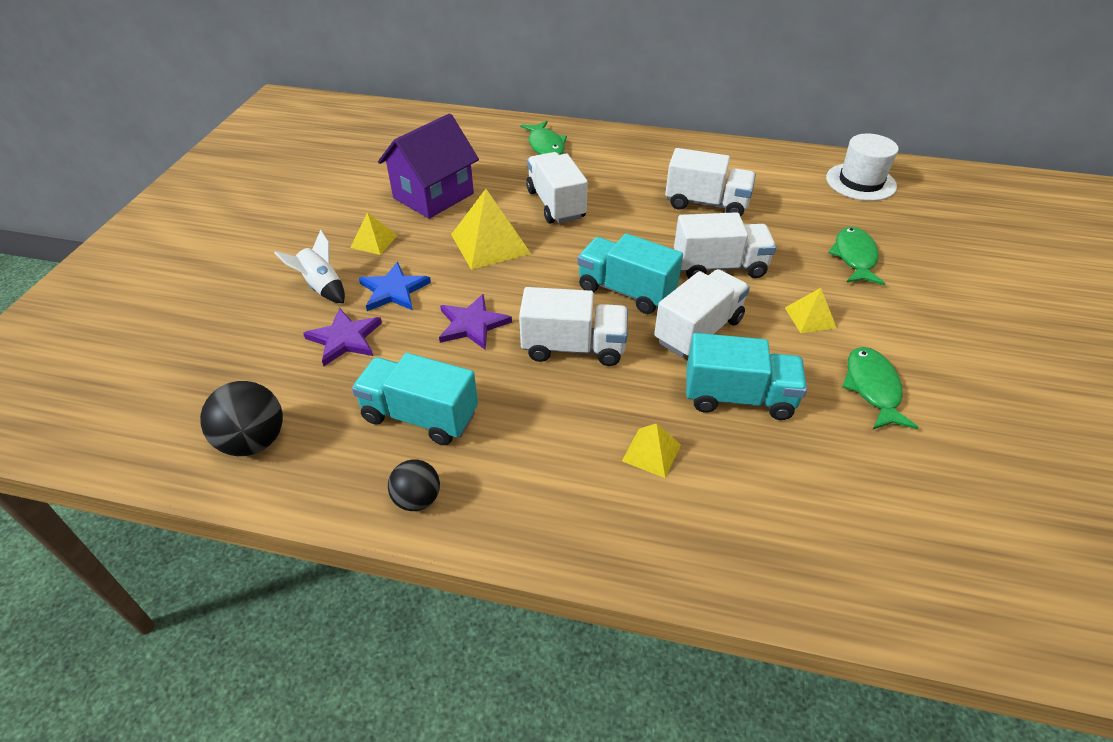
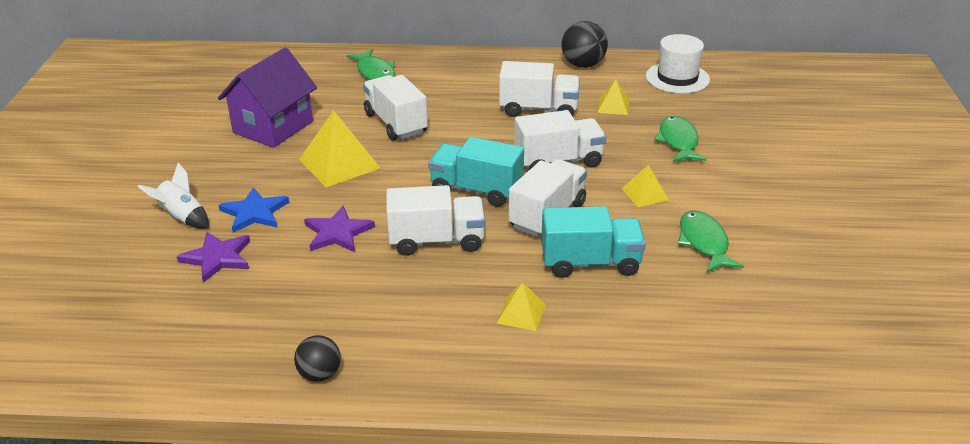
camera: 10 degrees left, 10 degrees down
black ball [200,381,283,456] -> black ball moved to [562,21,608,68]
yellow pyramid [350,212,397,255] -> yellow pyramid moved to [597,79,630,115]
turquoise truck [352,353,478,445] -> none

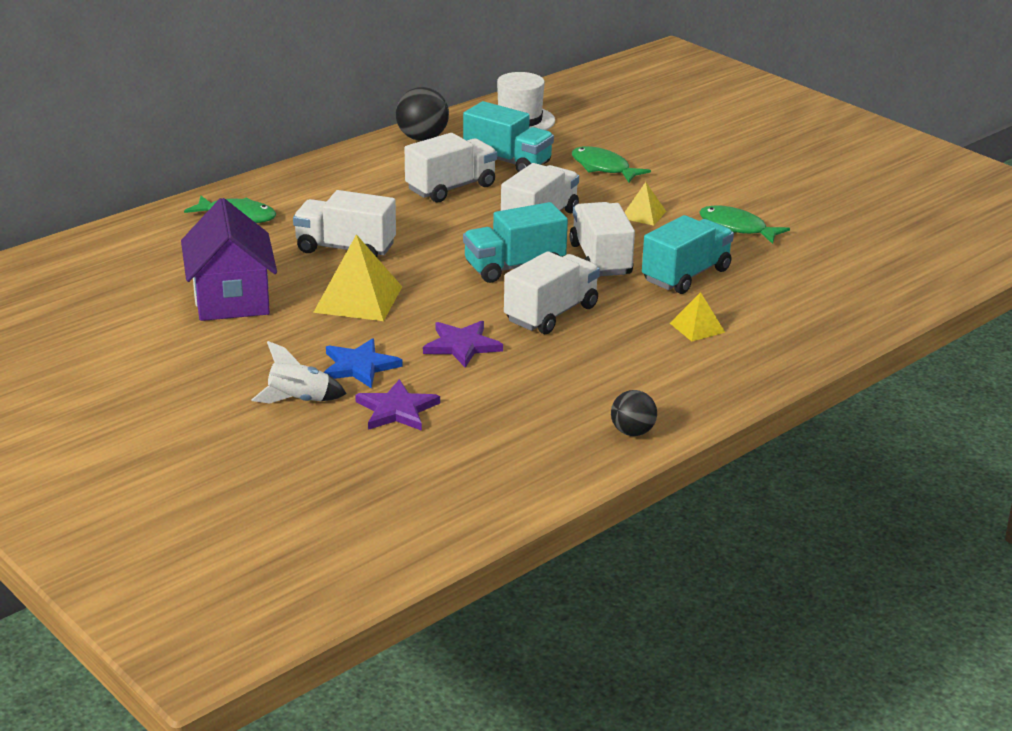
camera: 45 degrees left, 5 degrees down
yellow pyramid [597,79,630,115] -> turquoise truck [463,101,554,172]

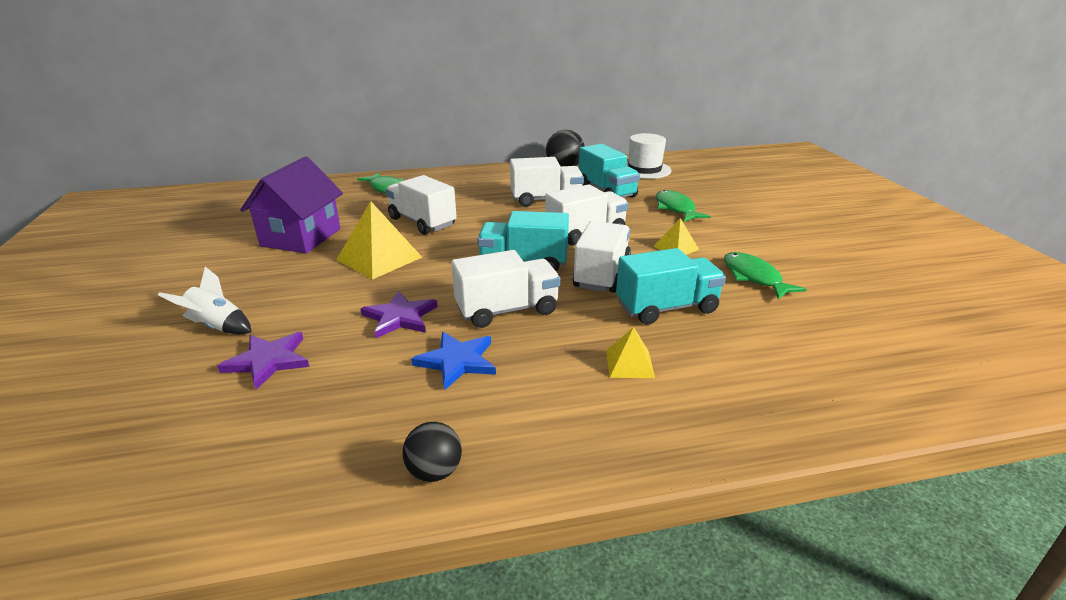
camera: 30 degrees right, 0 degrees up
blue star [324,338,403,388] -> blue star moved to [411,332,496,390]

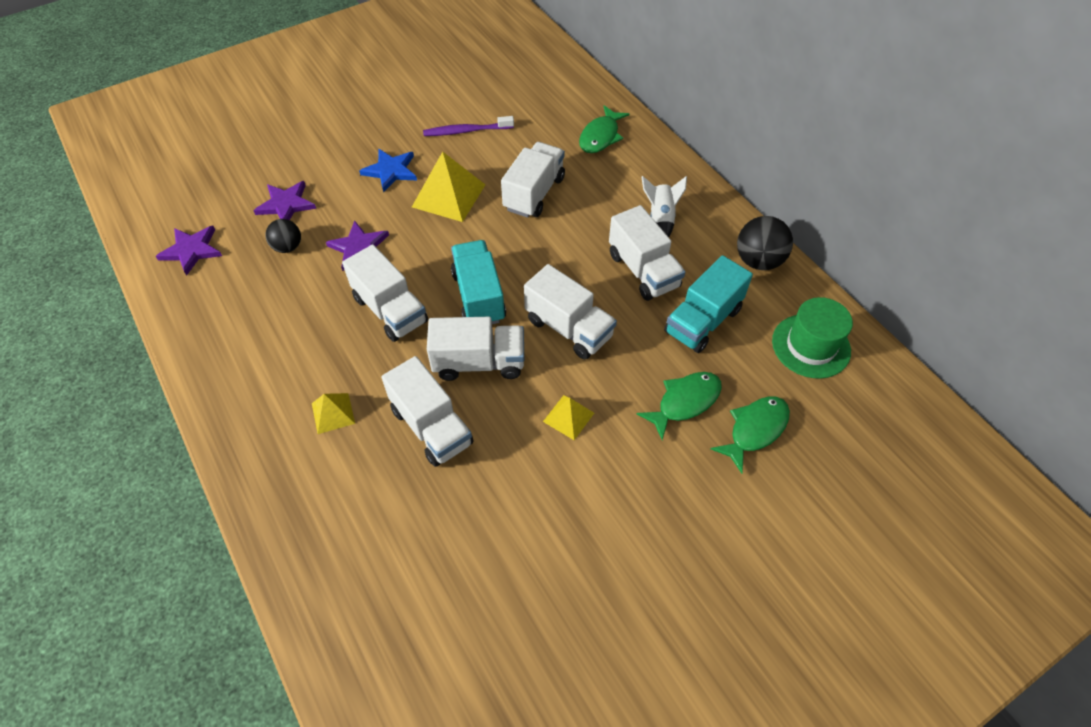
camera: 70 degrees right, 25 degrees up
white rocket [158,267,251,334] -> white rocket moved to [642,176,687,237]
purple house [240,157,343,253] -> purple toothbrush [423,116,514,136]
black ball [402,422,462,482] -> black ball moved to [266,219,301,253]
blue star [411,332,496,390] -> blue star moved to [359,149,417,193]
turquoise truck [616,248,726,325] -> white truck [381,356,474,467]
white hat [626,133,672,179] -> green hat [772,297,853,379]
green fish [724,252,807,299] -> green fish moved to [710,396,790,474]
none -> purple star [155,226,222,276]

